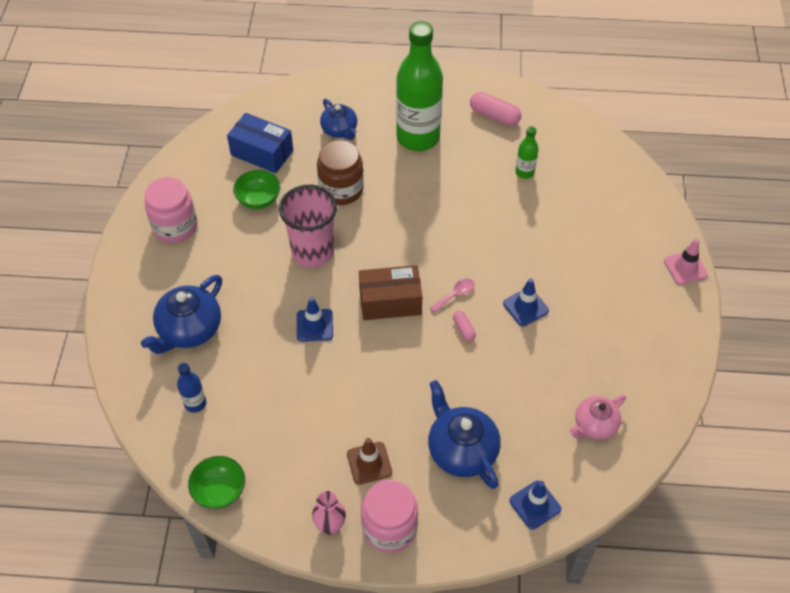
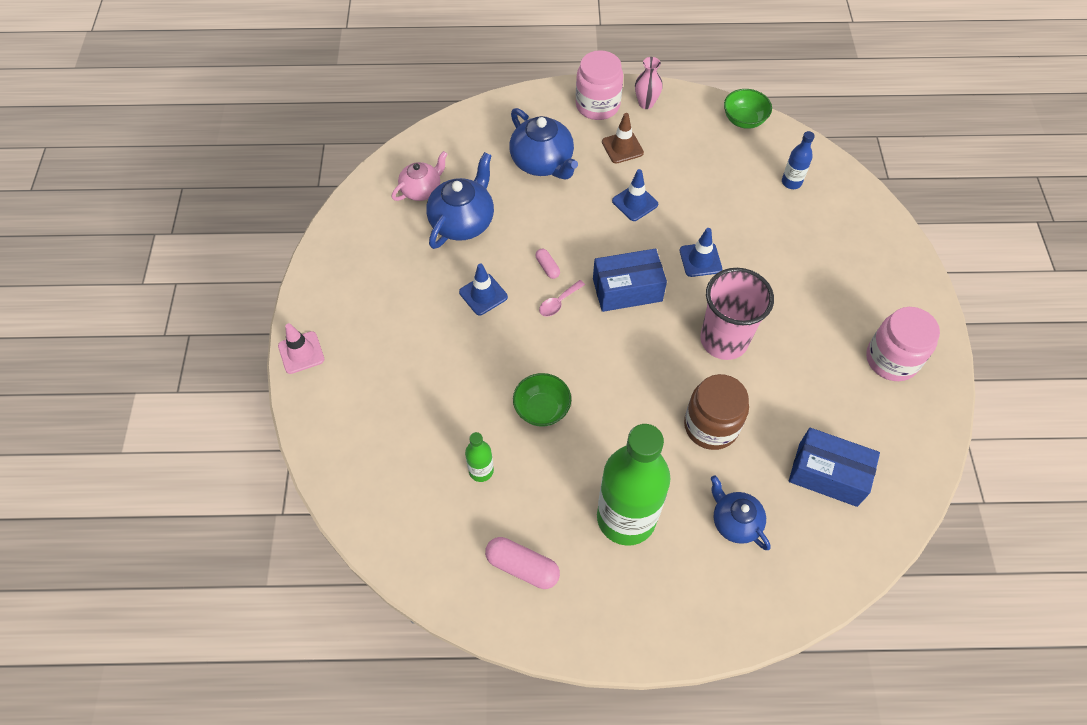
camera: 175 degrees right, 5 degrees up
blue teapot [141,275,222,354] -> blue teapot moved to [426,152,494,249]
green bowl [233,170,281,209] -> green bowl moved to [513,373,571,427]
brown box [359,265,422,320] -> blue box [593,249,667,312]
blue traffic cone [509,481,561,530] -> blue traffic cone moved to [612,169,658,221]

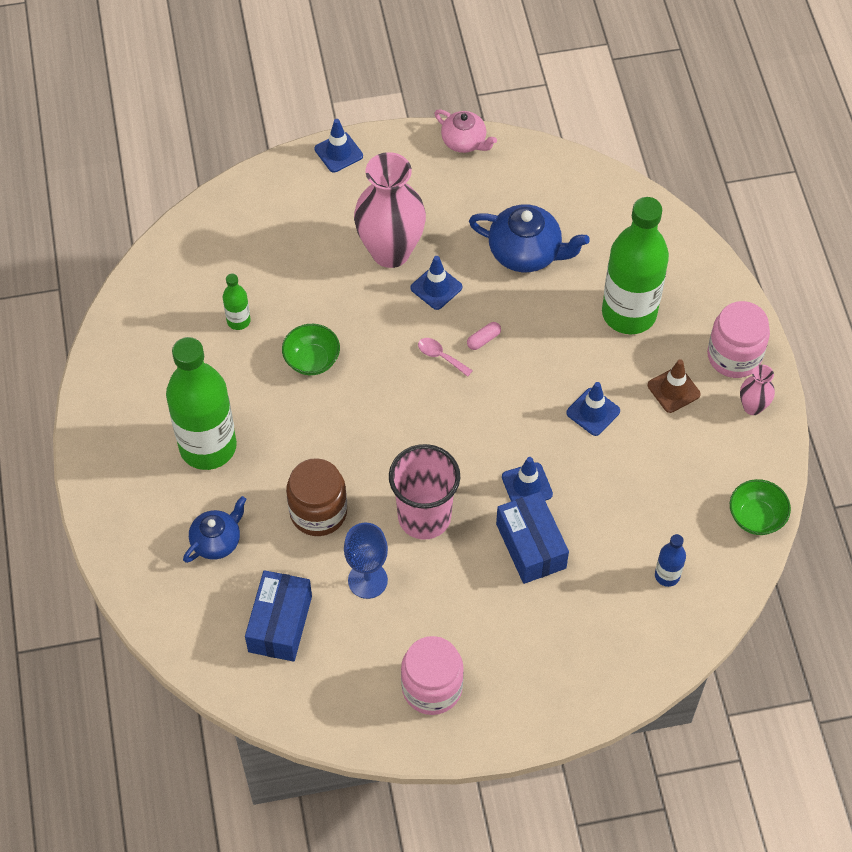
camera: 80 degrees right, 0 degrees up
pink traffic cone [278,323,324,374] -> blue traffic cone [314,119,363,172]
pink teapot [392,151,447,201] -> pink teapot moved to [434,109,497,153]
pink capsule [485,537,560,589] -> none
blue teapot [509,108,578,179] -> green bottle [602,197,669,334]
blue box [593,249,667,312] -> blue box moved to [496,492,569,584]
none -> blue goblet [344,523,388,599]
none -> pink vase [354,152,426,268]

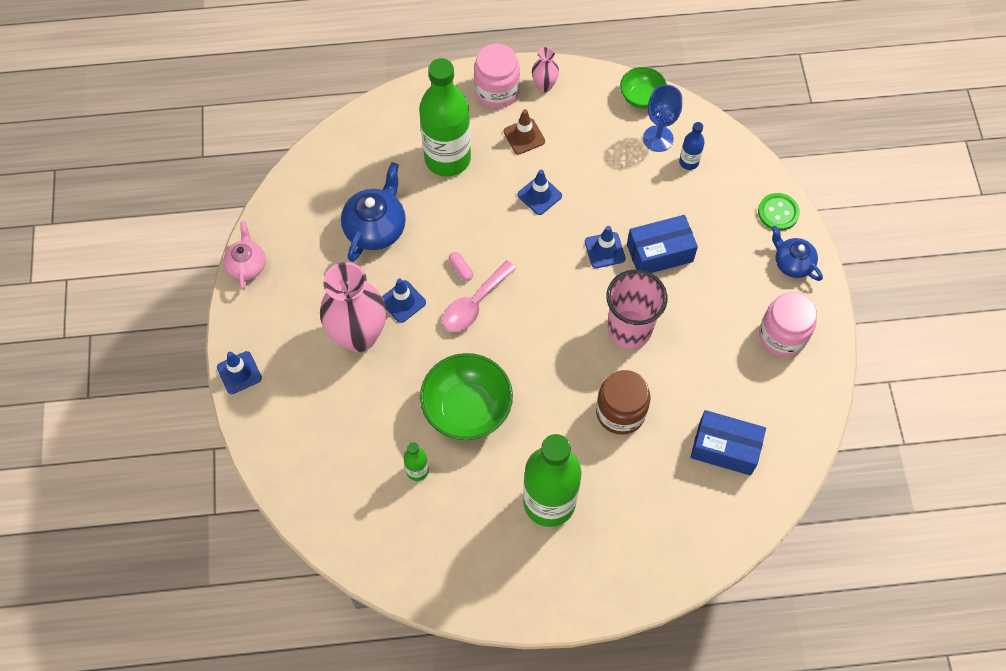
camera: 85 degrees left, 5 degrees up
blue teapot [183,496,247,563] -> blue teapot moved to [772,226,823,281]
green bowl [282,324,340,375] -> green bowl [420,353,513,440], size x1.74
blue goblet [344,523,388,599] -> blue goblet moved to [643,85,682,152]
pink spoon [418,338,473,377] -> pink spoon [442,261,517,332], size x1.80
pink teapot [434,109,497,153] -> pink teapot turned 45 degrees counterclockwise [223,221,266,290]
none -> green button [758,193,800,231]

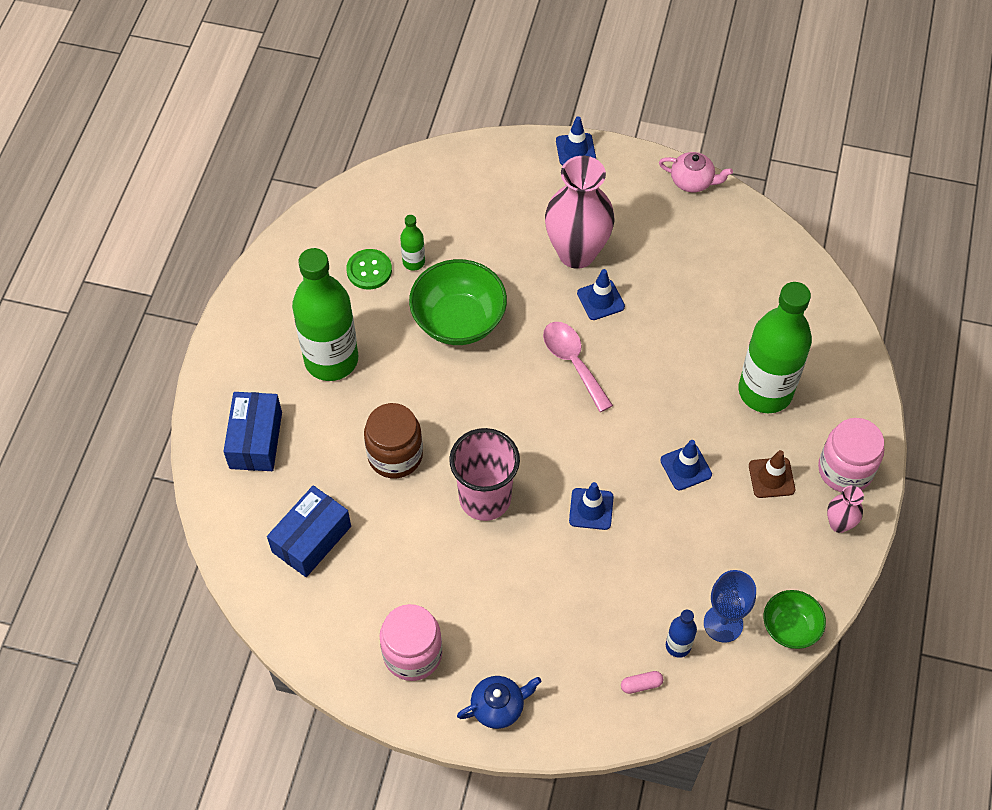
camera: 110 degrees right, 5 degrees down
blue teapot [341,162,406,262] -> none
pink capsule [449,252,473,281] -> pink capsule moved to [621,671,663,694]
blue box [627,215,698,273] -> blue box moved to [223,392,282,471]
green button [758,193,800,231] -> green button moved to [346,249,392,290]

